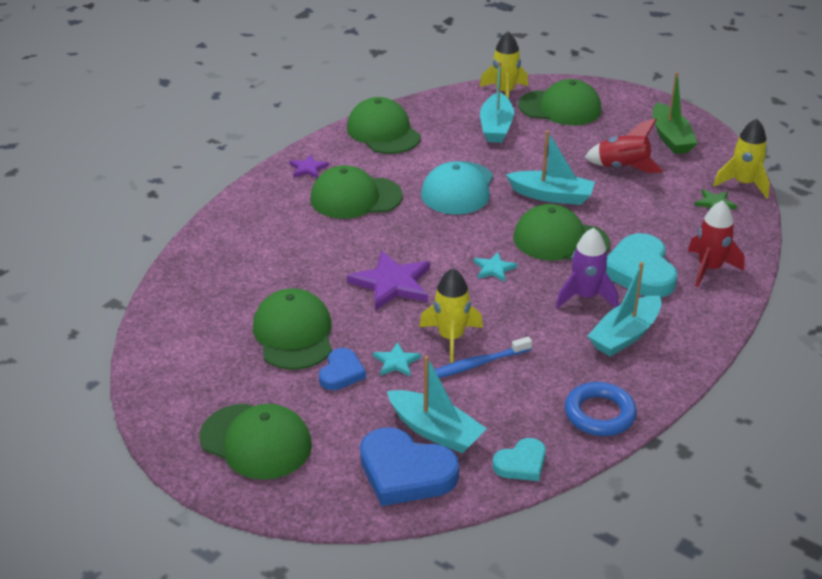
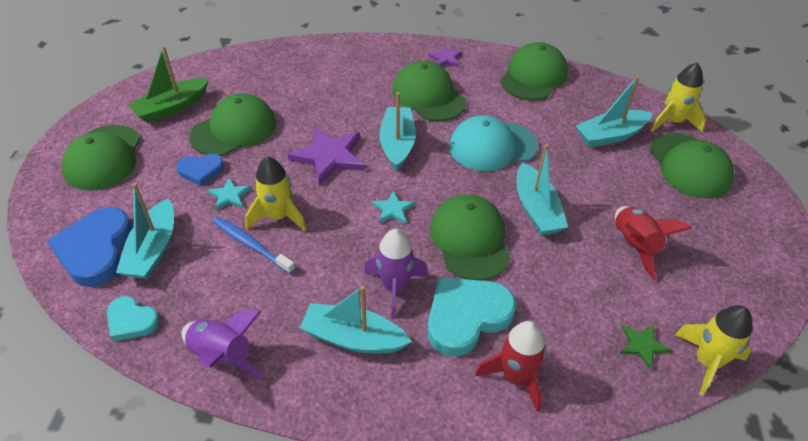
camera: 60 degrees right, 10 degrees up
blue ring [565,382,637,436] -> purple rocket [181,309,265,381]
green boat [653,72,698,154] -> green boat moved to [128,46,209,124]
none -> turquoise boat [379,92,416,171]

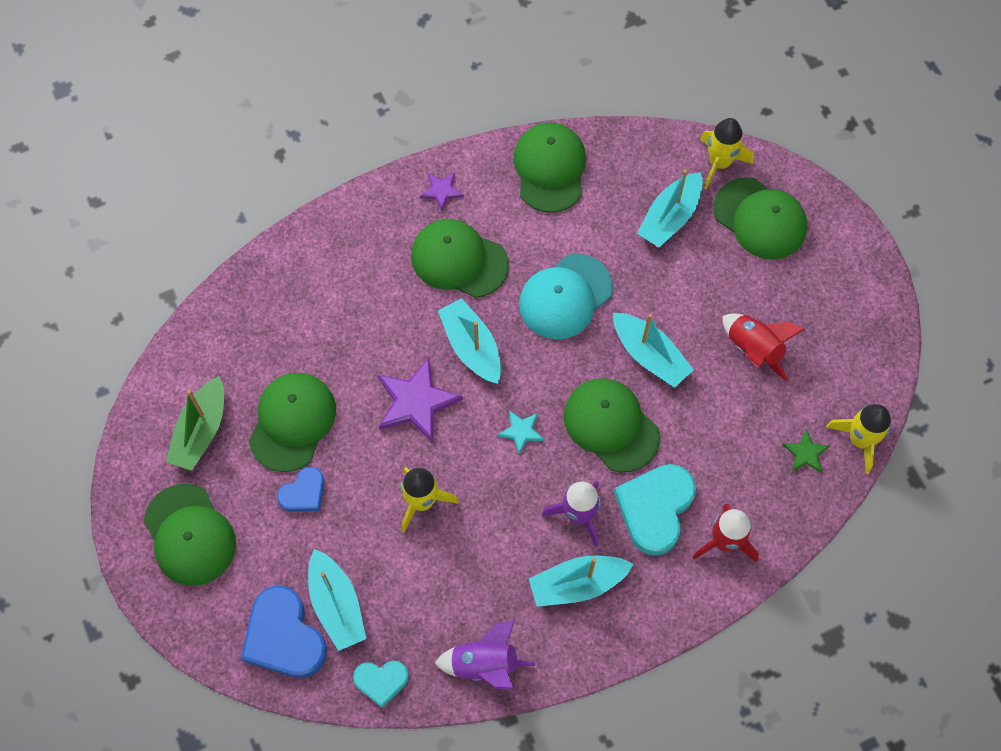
camera: 30 degrees left, 20 degrees up
turquoise star [207,177,252,210] -> none
blue toothbrush [213,217,295,274] -> none

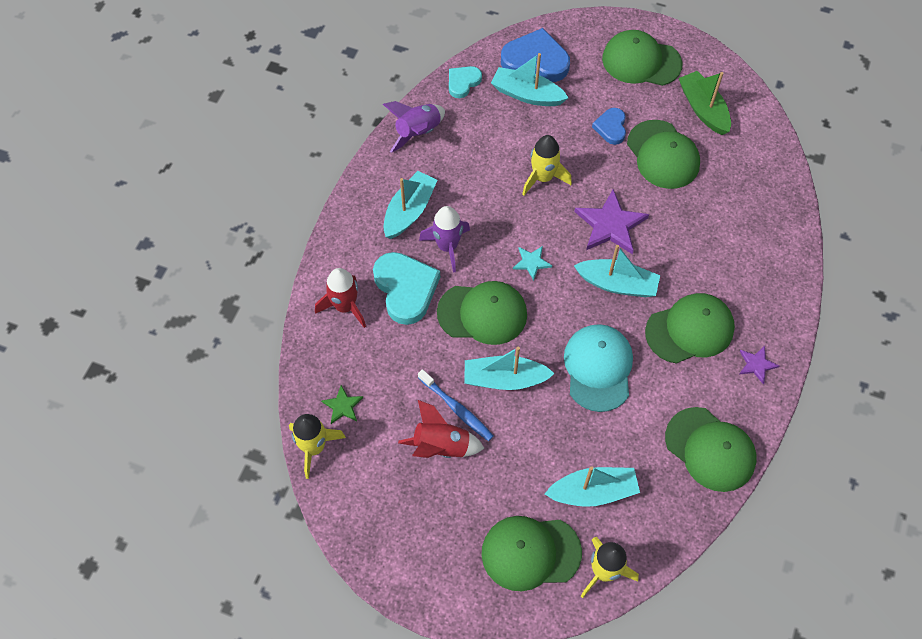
camera: 135 degrees right, 5 degrees down
turquoise boat [637,169,703,247] -> turquoise boat turned 90 degrees clockwise [545,466,640,507]
none -> blue toothbrush [418,369,493,441]

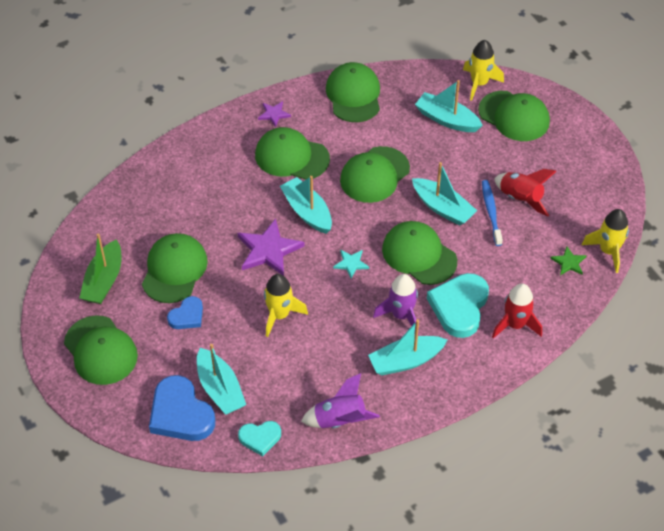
camera: 140 degrees left, 10 degrees down
turquoise cap [564,324,633,412] -> green cap [340,146,410,203]

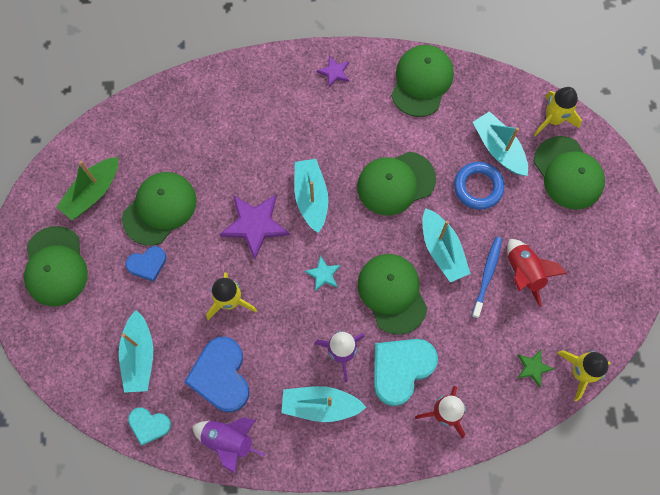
camera: 25 degrees right, 20 degrees up
blue heart [149,375,215,441] -> blue heart moved to [184,337,249,412]
green cap [255,127,330,180] -> none
none -> blue ring [454,162,505,210]

